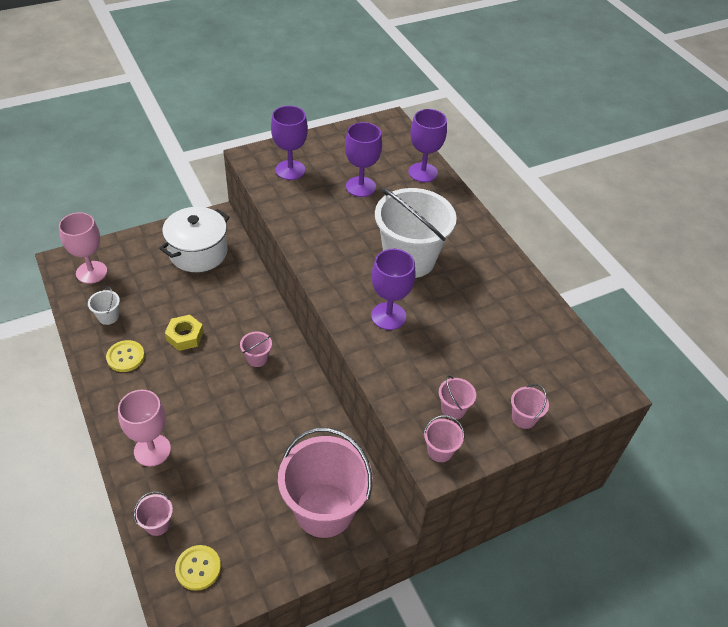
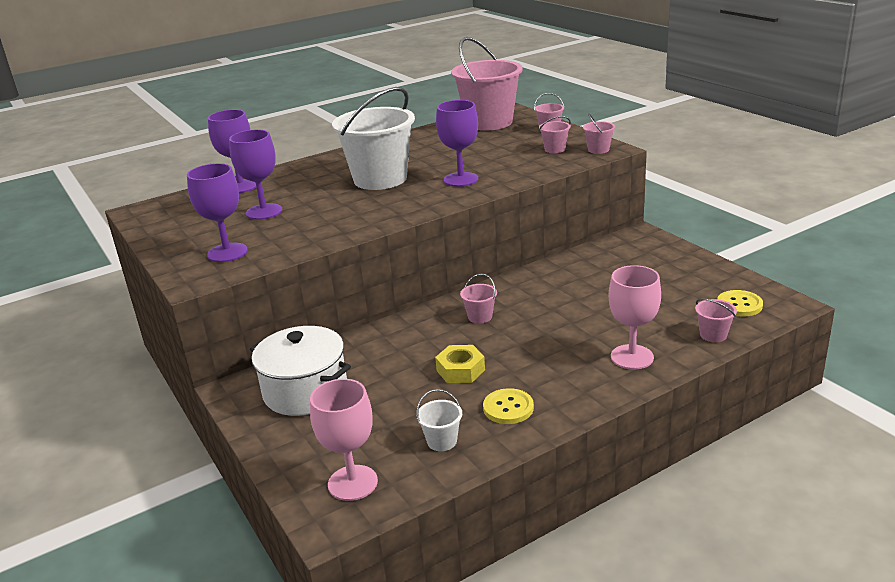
camera: 90 degrees left, 20 degrees down
pink bucket [278,428,373,538] -> pink bucket moved to [451,37,523,131]

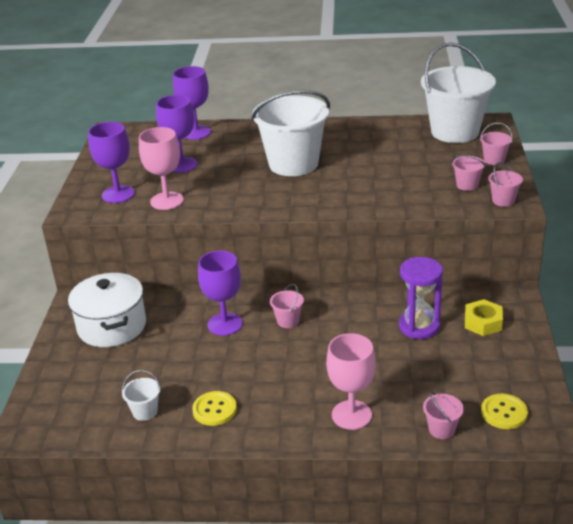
camera: 35 degrees right, 5 degrees up
pink goblet [310,379,378,501] -> pink goblet moved to [139,127,184,210]
yellow nut [435,345,485,383] -> yellow nut moved to [465,299,503,336]
purple goblet [436,100,478,187] -> purple goblet moved to [198,251,243,336]
pink bucket [451,37,523,131] -> white bucket [421,43,496,143]
none -> purple hourglass [399,257,443,339]

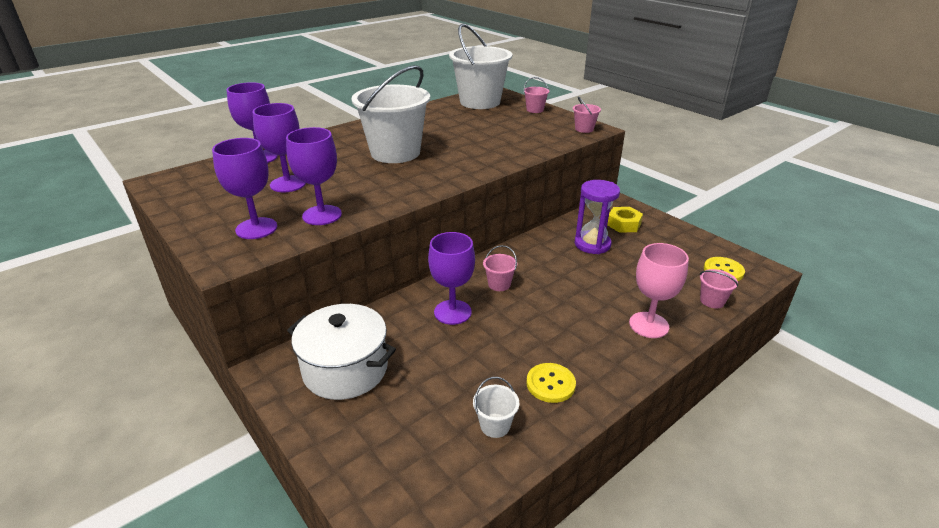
camera: 45 degrees left, 0 degrees up
pink goblet [139,127,184,210] -> purple goblet [286,127,342,225]
pink bucket [452,156,486,191] -> none

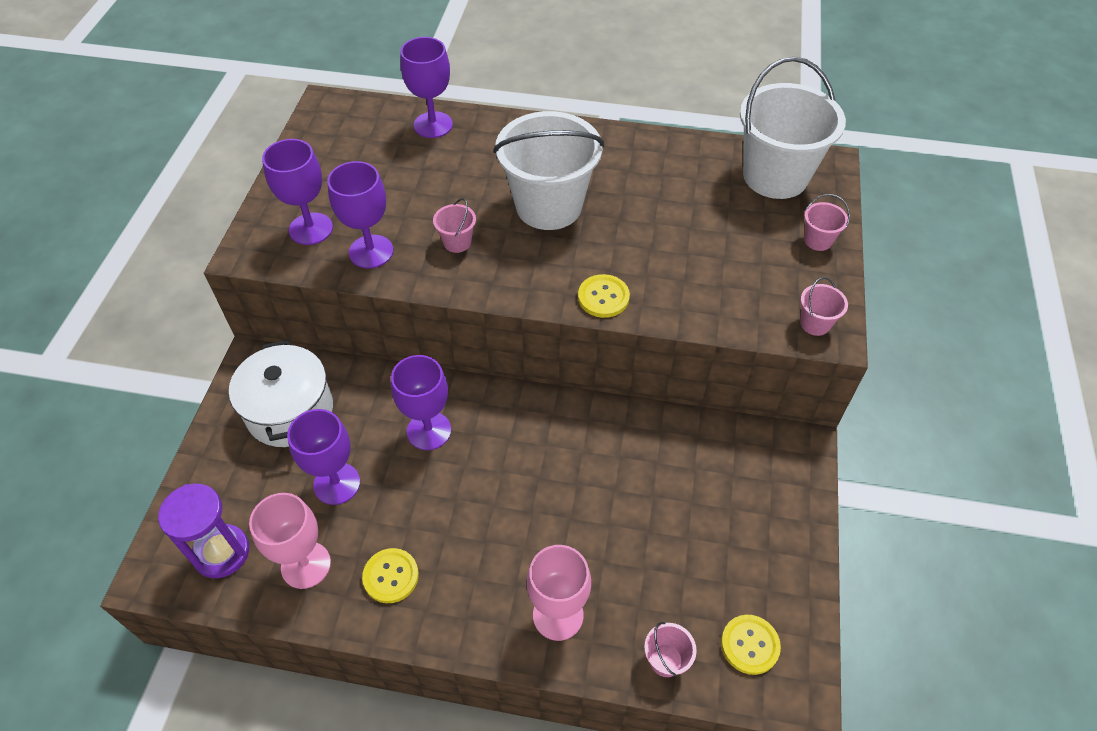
camera: 50 degrees right, 20 degrees up
purple goblet [253,103,306,192] -> purple goblet moved to [287,409,360,505]
white bucket [473,377,519,438] -> pink goblet [249,493,331,589]
pink bucket [483,245,517,291] -> pink bucket moved to [433,198,476,253]
purple hourglass [574,180,620,254] -> purple hourglass moved to [158,484,249,578]
yellow nut [607,207,643,233] -> none
none -> yellow button [578,274,630,318]

